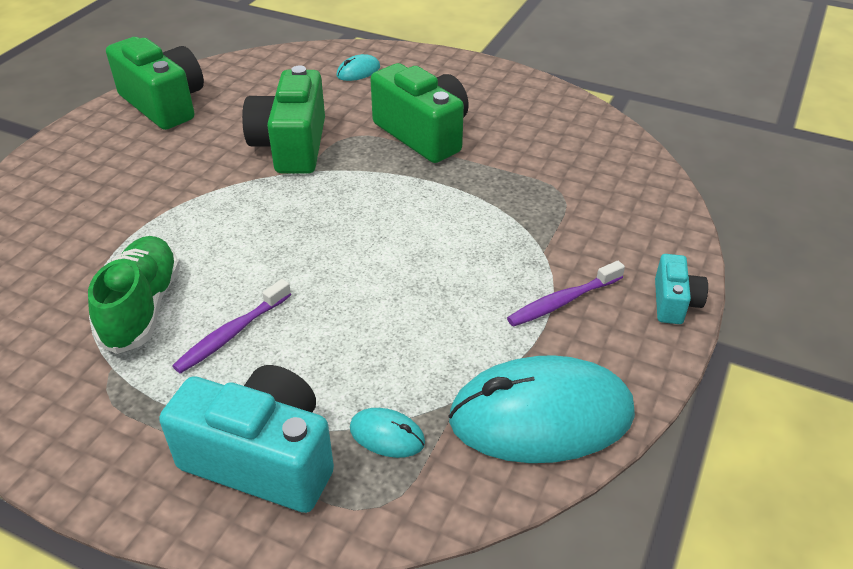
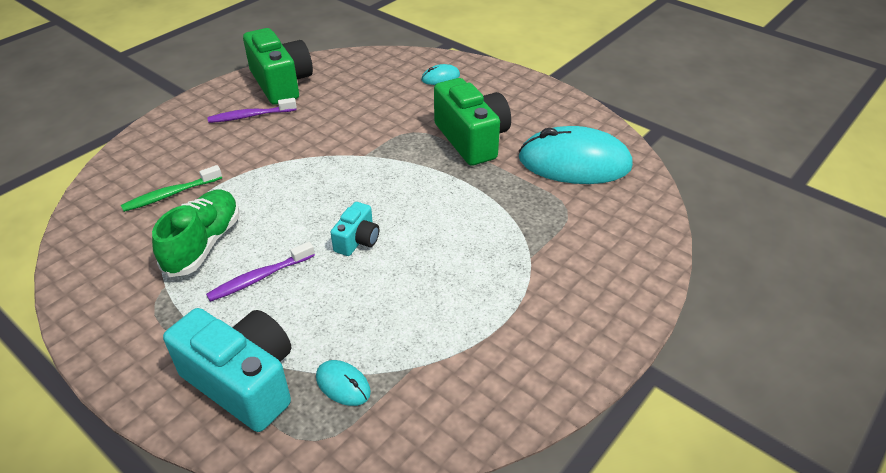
camera: 15 degrees right, 0 degrees up
green camera [242,66,325,174] -> none
turquoise mouse [449,355,635,463] -> turquoise mouse moved to [518,126,633,184]
purple toothbrush [507,261,625,327] -> purple toothbrush moved to [208,98,297,123]
turquoise camera [655,254,708,324] -> turquoise camera moved to [330,202,379,256]
none -> green toothbrush [121,165,222,212]

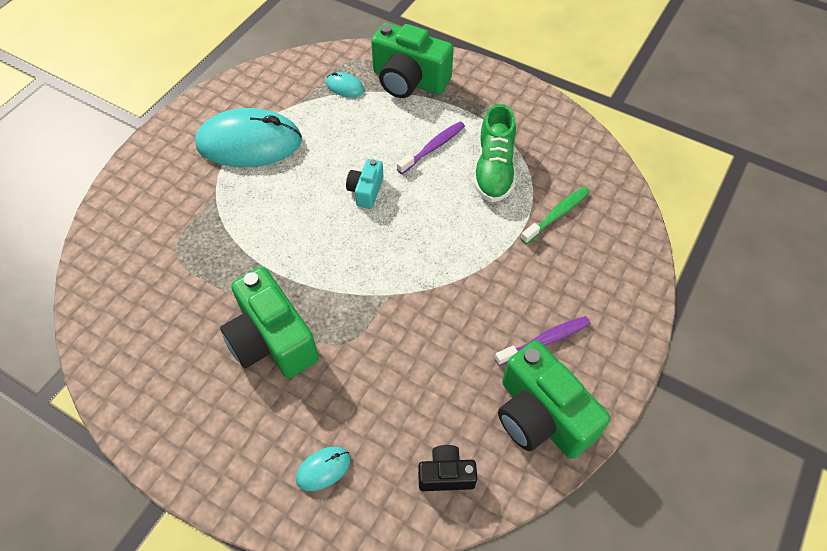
camera: 170 degrees right, 15 degrees up
turquoise camera [163,308,291,432] -> green camera [371,23,454,98]
turquoise mouse [518,126,633,184] -> turquoise mouse moved to [195,108,302,167]
none -> black camera [418,445,477,491]

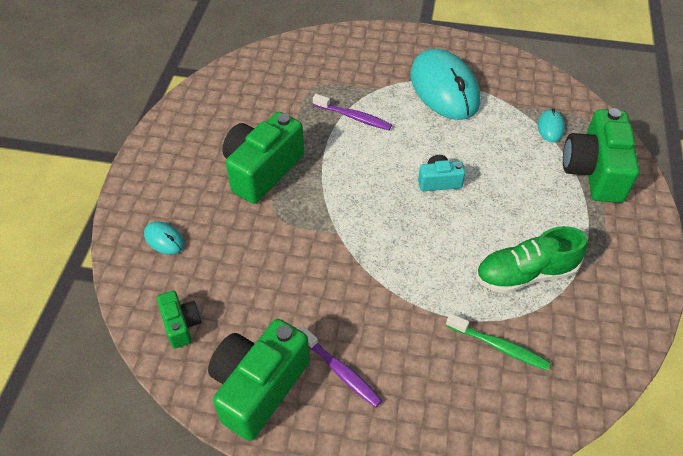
camera: 70 degrees right, 5 degrees down
purple toothbrush [397,122,465,174] -> purple toothbrush moved to [313,94,392,130]
black camera [418,445,477,491] -> green camera [157,291,201,349]

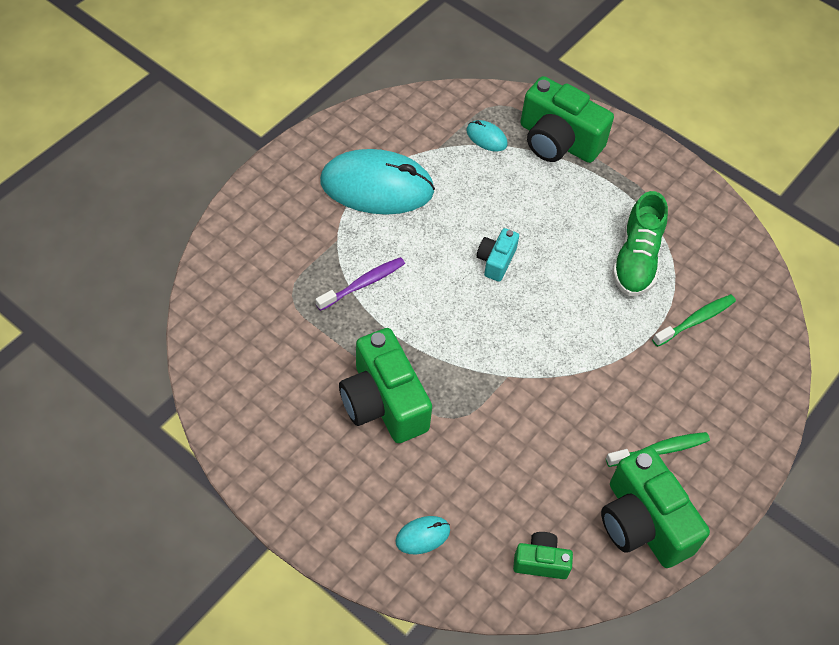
camera: 65 degrees left, 5 degrees up
purple toothbrush [299,326,382,408] -> green toothbrush [606,432,710,467]

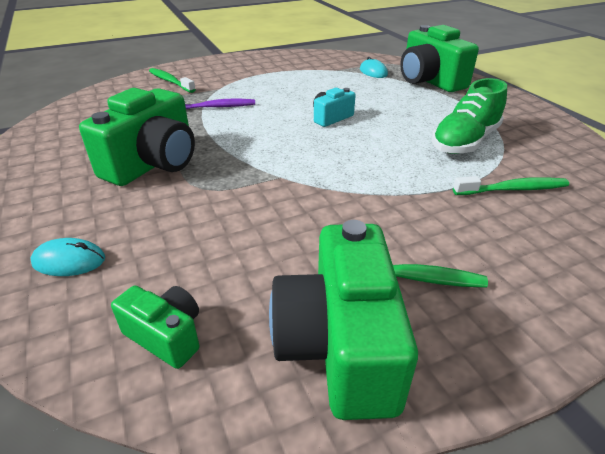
camera: 30 degrees right, 20 degrees down
turquoise mouse [320,149,435,215] -> none
green camera [339,328,432,443] -> green camera turned 150 degrees counterclockwise [79,88,195,186]
none -> green toothbrush [149,68,196,93]

